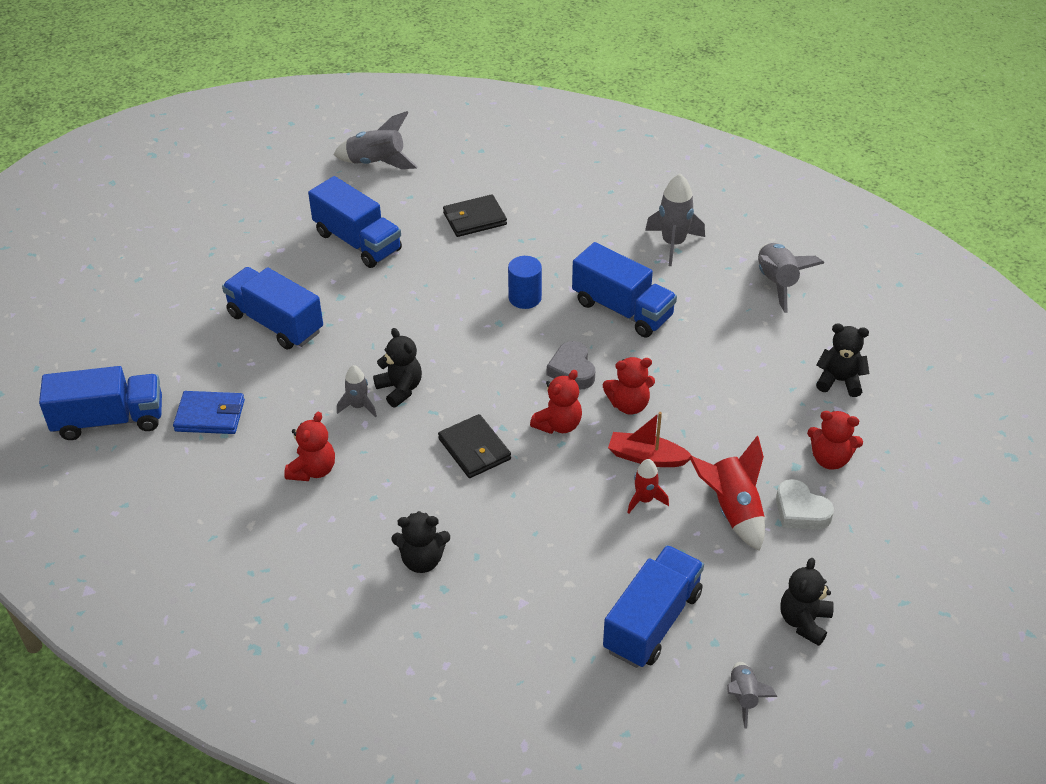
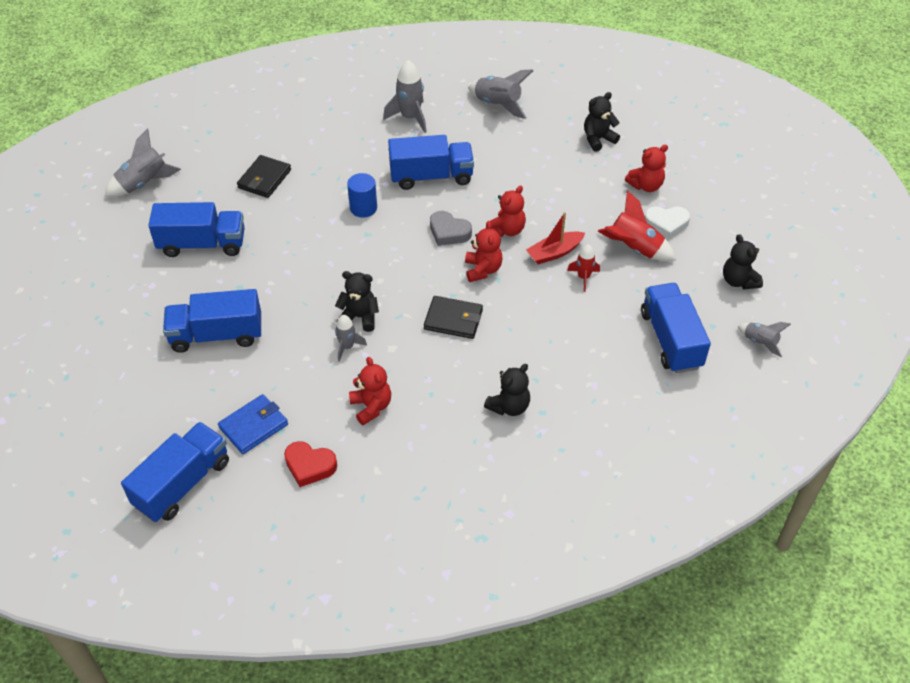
camera: 45 degrees left, 5 degrees up
none -> red heart [284,441,337,487]

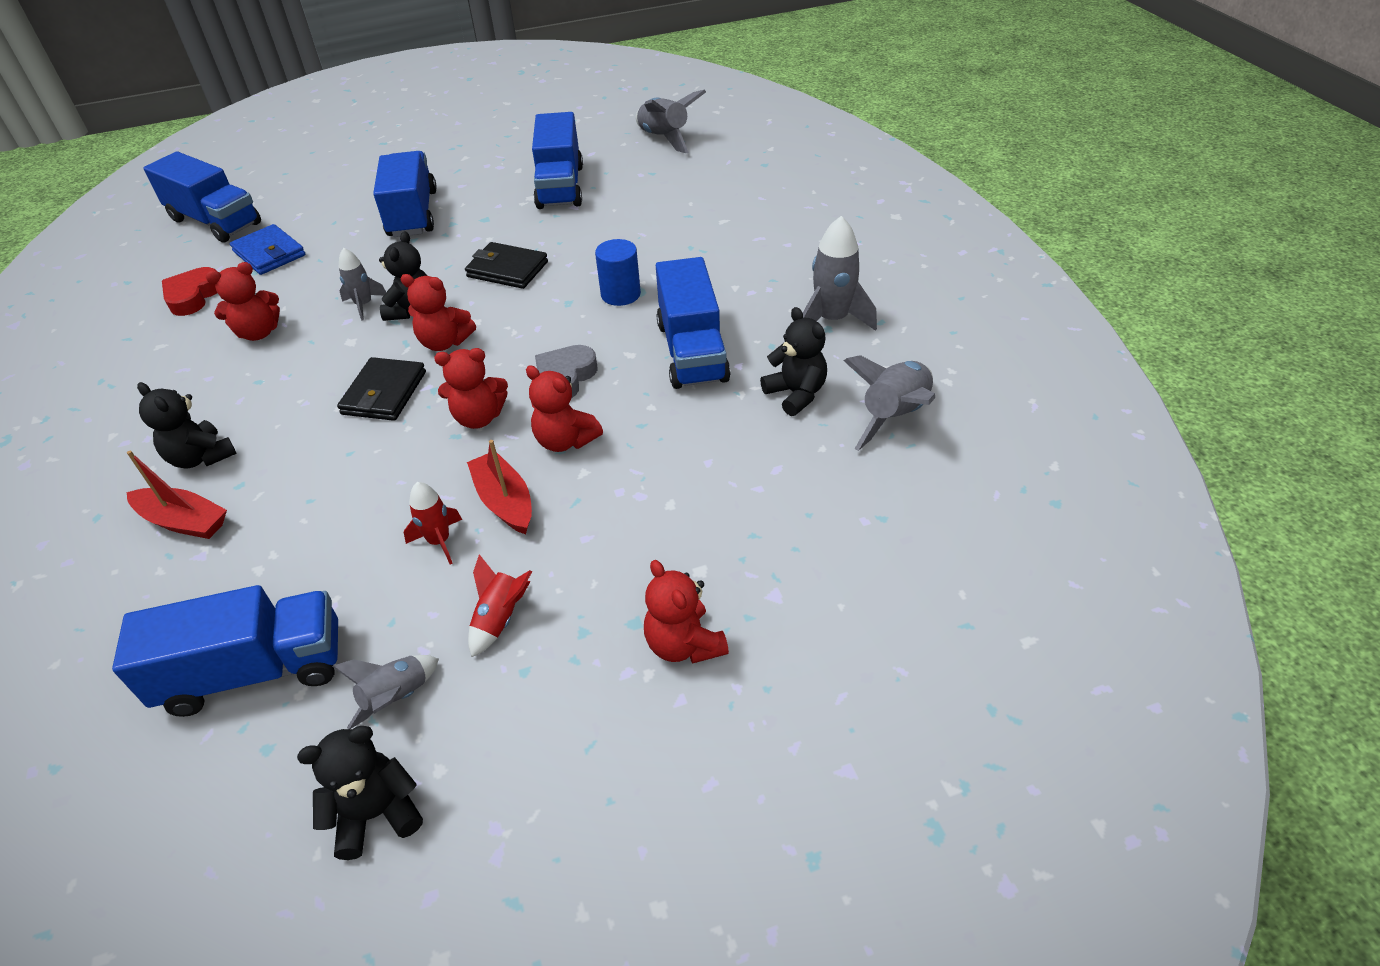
camera: 90 degrees right, 5 degrees down
black wallet [237,155,291,198] -> black wallet moved to [465,242,548,289]
black teddy bear [584,92,620,152] -> black teddy bear moved to [760,307,827,416]
red rocket [598,190,676,261] -> red rocket [468,554,532,657], size x0.60
white heart [645,206,690,240] -> none
grey rocket [738,322,791,357] -> grey rocket moved to [332,655,439,729]
none -> red boat [127,451,227,539]
none -> red teddy bear [401,274,476,351]

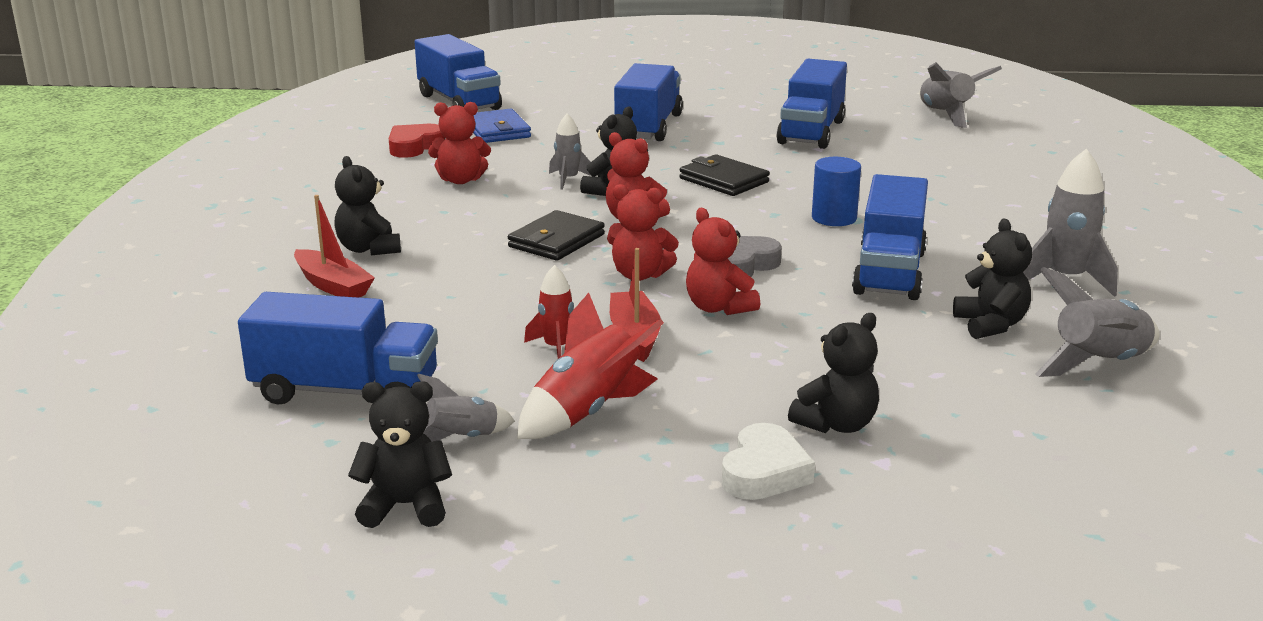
camera: 20 degrees right, 20 degrees down
red rocket [468,554,532,657] -> red rocket [517,293,664,439], size x1.67
red teddy bear [644,560,729,664] -> white heart [722,423,815,500]
none -> black teddy bear [788,313,879,433]

